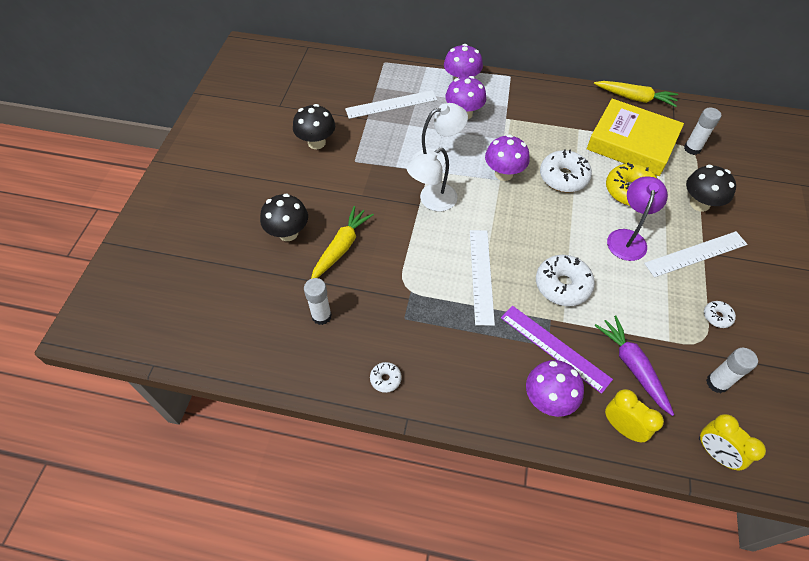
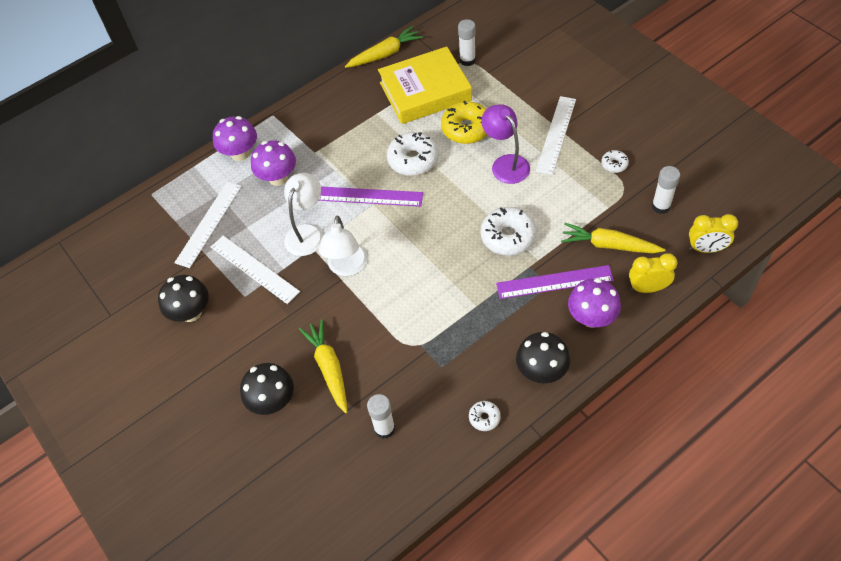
camera: 45 degrees left, 0 degrees up
white ruler [470,230,495,326] -> white ruler moved to [211,236,300,304]
purple mushroom [485,135,530,181] -> purple ruler [318,186,423,207]
purple carrot [595,316,674,416] -> yellow carrot [561,223,665,253]
black mushroom [686,165,736,212] -> black mushroom moved to [516,332,570,383]

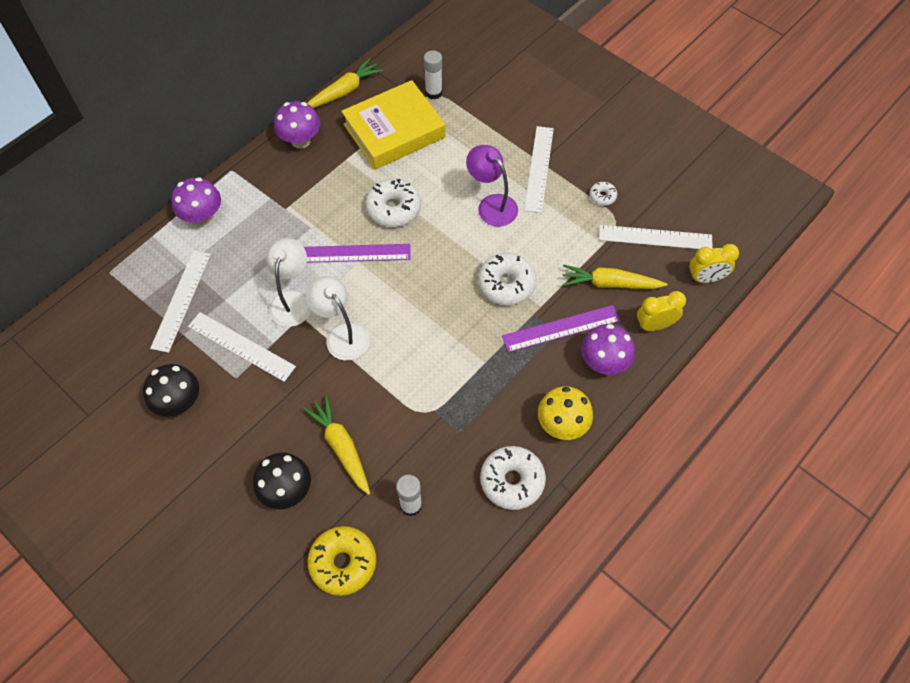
camera: 15 degrees left, 5 degrees up
purple mushroom [251,140,296,186] -> purple mushroom moved to [274,101,320,149]
white lamp [319,216,367,276] -> white lamp turned 150 degrees clockwise [306,276,370,360]
yellow donut [441,101,487,144] -> yellow donut moved to [308,526,376,596]
white donut [469,401,501,431] -> white donut [480,446,546,510], size x1.99
black mushroom [516,332,570,383] -> yellow mushroom [538,386,593,440]
white glue stick [652,166,680,214] -> white ruler [599,225,713,249]

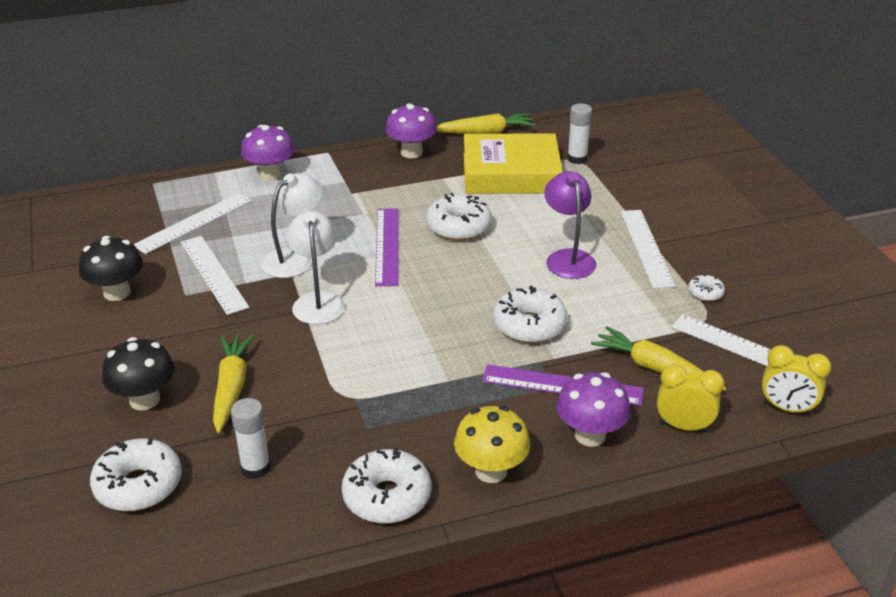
camera: 30 degrees right, 25 degrees down
purple ruler [304,244,411,263] -> purple ruler turned 60 degrees clockwise [375,208,399,286]
yellow donut [308,526,376,596] -> white donut [90,438,182,511]
white ruler [524,126,554,213] -> white ruler turned 45 degrees counterclockwise [620,210,675,289]

